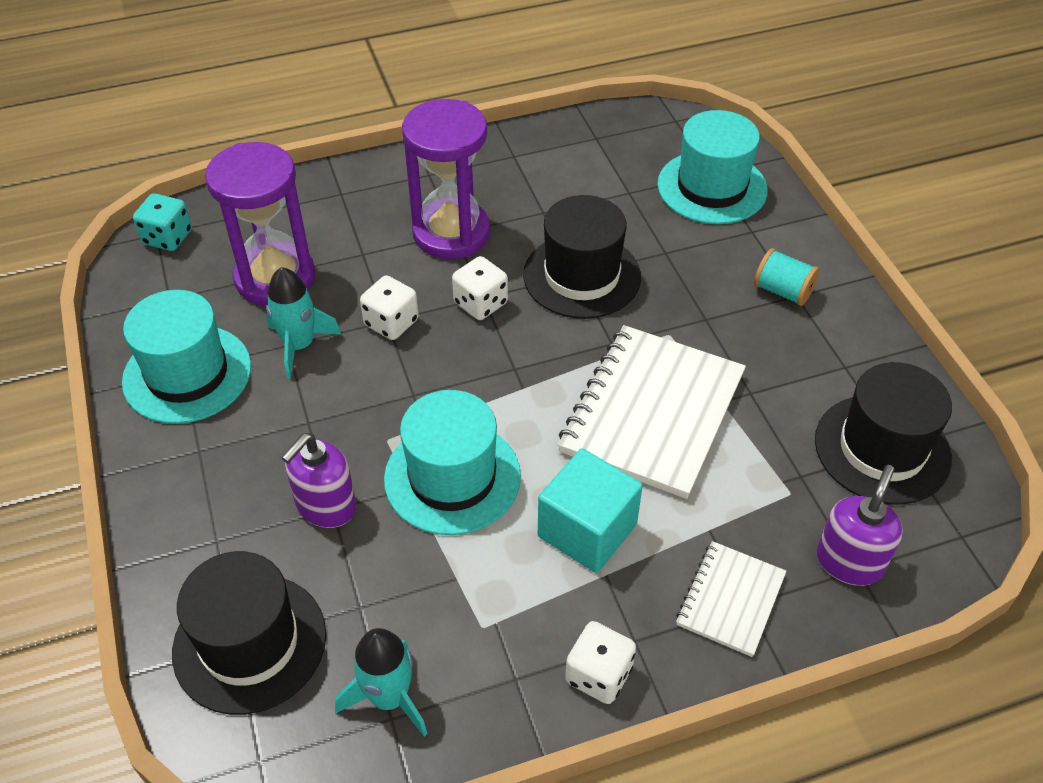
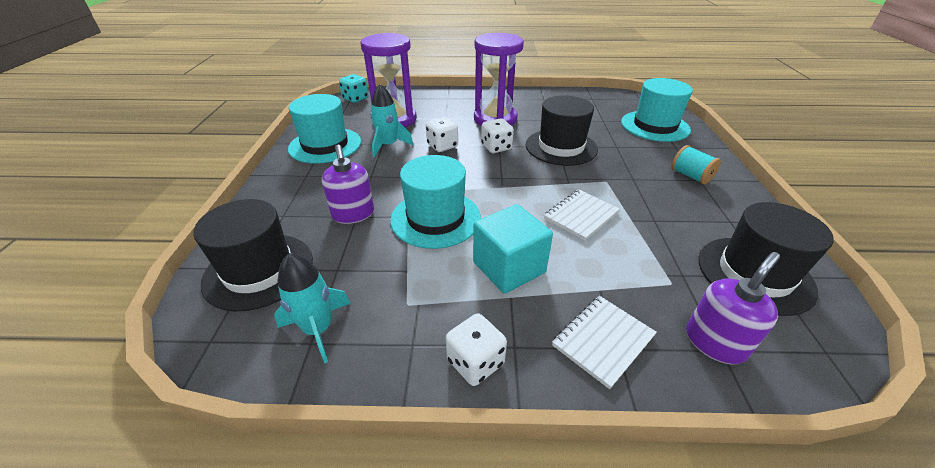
camera: 20 degrees right, 10 degrees down
purple soap dispenser [281,433,356,528] -> purple soap dispenser turned 75 degrees counterclockwise [322,145,374,224]
white notebook [558,325,746,499] -> white notebook [544,190,620,241], size x0.52

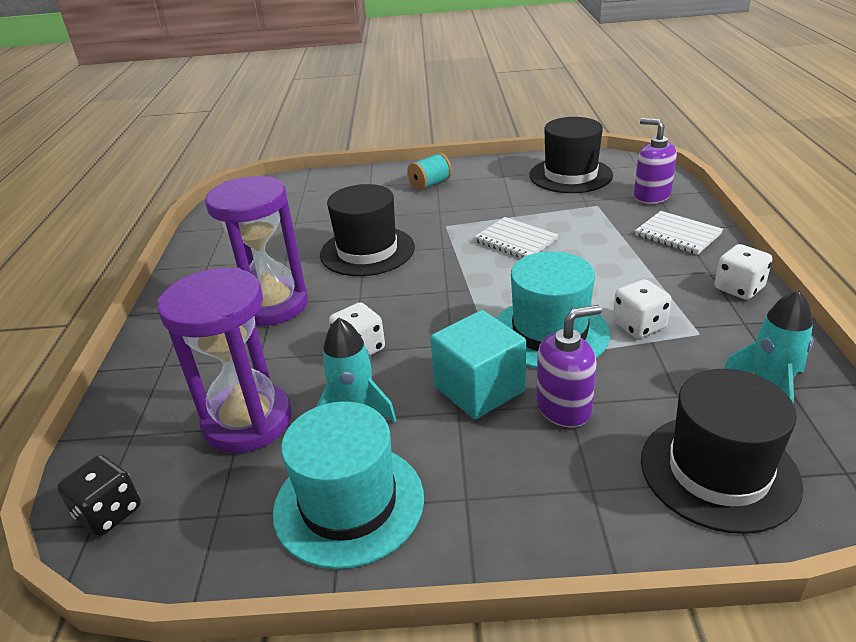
camera: 90 degrees left, 5 degrees down
turquoise dice [339,74,369,103] -> black dice [57,455,141,536]
turquoise cube [473,204,553,294] -> turquoise cube moved to [430,310,526,419]
white dice [481,118,514,153] -> white dice moved to [613,279,671,338]
turquoise hat [621,78,693,142] -> none

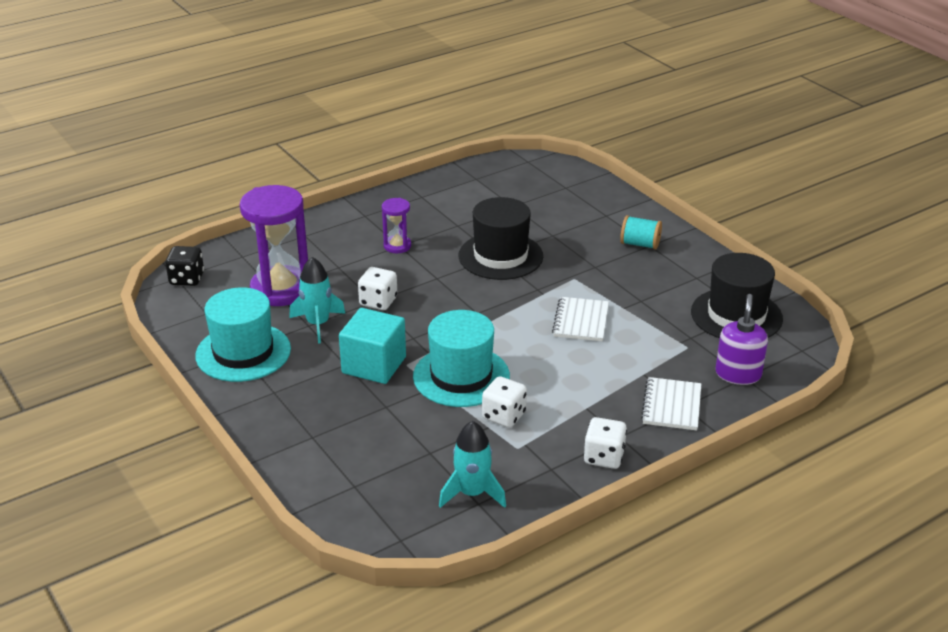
camera: 55 degrees right, 0 degrees up
purple hourglass [205,176,308,326] -> purple hourglass [382,198,411,253], size x0.49
purple soap dispenser [536,305,602,428] -> none
black hat [641,369,804,534] -> none

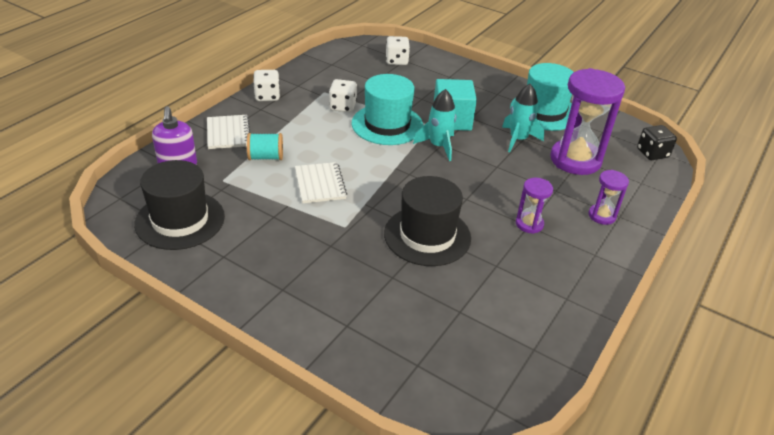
camera: 155 degrees right, 5 degrees up
white dice [358,267,397,310] -> white dice moved to [386,36,410,65]
turquoise rocket [439,421,506,508] -> turquoise rocket moved to [413,89,456,161]
turquoise spool [620,215,662,250] -> turquoise spool moved to [247,133,283,160]
none -> purple hourglass [589,170,629,225]

